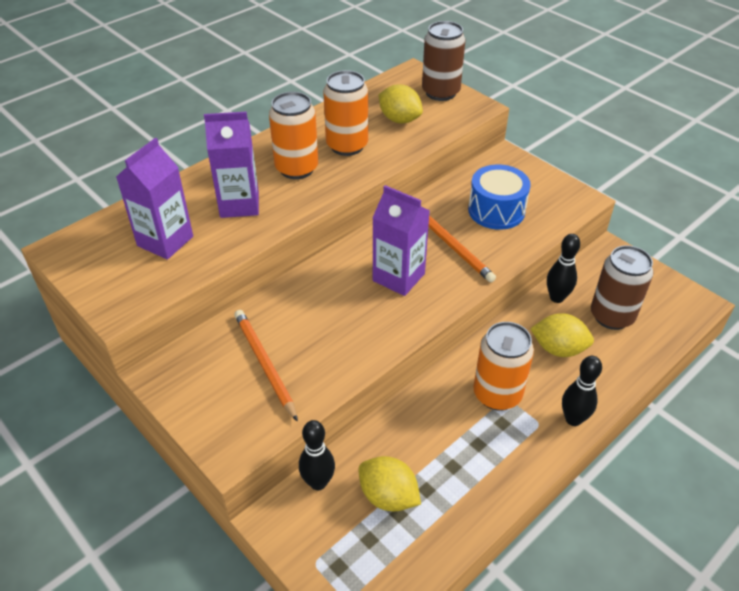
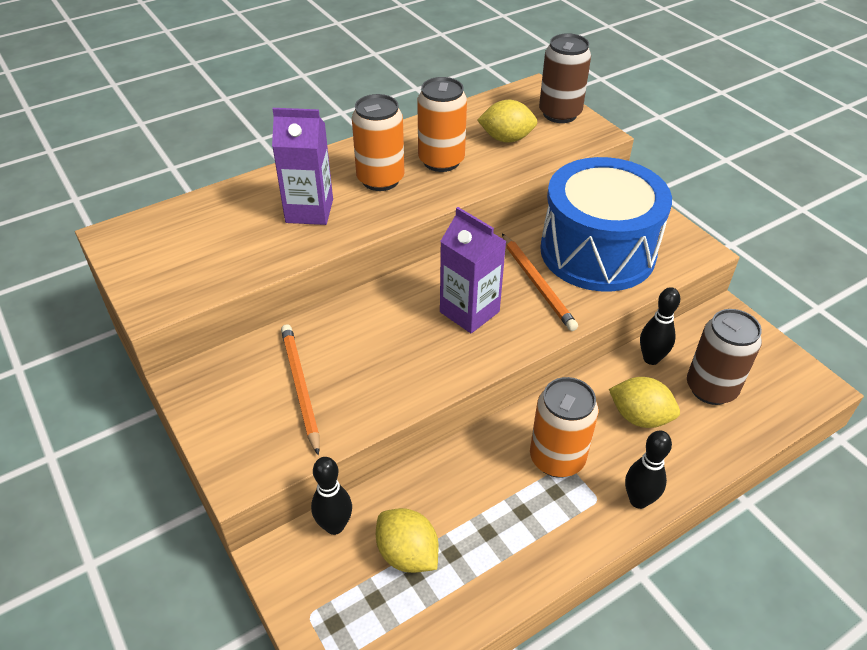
camera: 10 degrees right, 0 degrees up
purple carton [116,138,193,260] -> none
yellow lemon [378,85,423,123] -> yellow lemon turned 45 degrees counterclockwise [477,100,538,143]
blue drum [468,164,531,230] -> blue drum [540,157,672,292], size x1.79

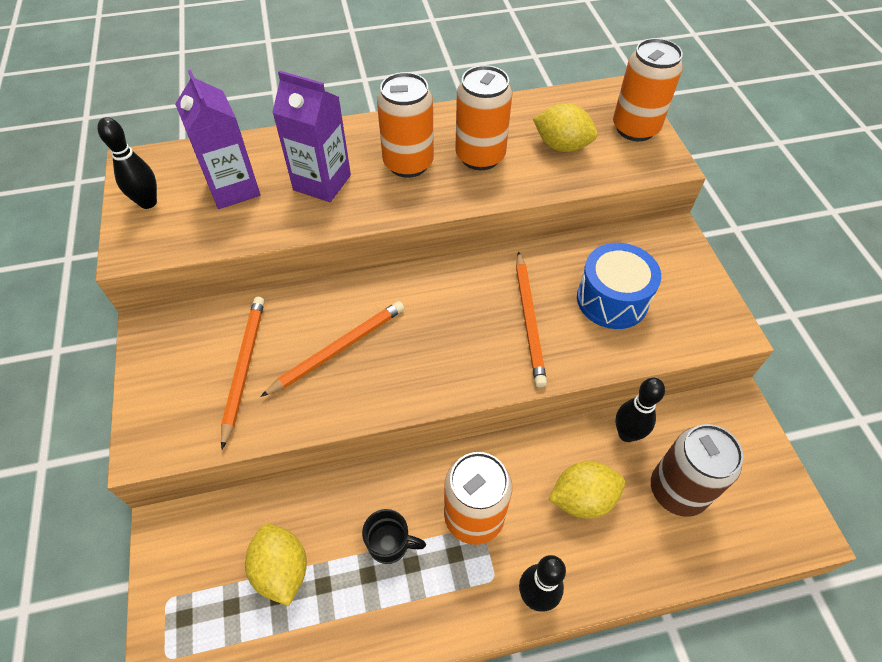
camera: 20 degrees right, 10 degrees up
black bowling pin [311,457,352,535] -> black bowling pin moved to [97,117,157,209]
purple carton [440,207,506,333] -> purple carton moved to [175,70,260,209]
brown can [539,33,591,123] -> orange can [613,38,683,141]
blue drum [540,157,672,292] -> blue drum [577,243,661,329], size x0.56
yellow lemon [609,377,680,428] -> yellow lemon turned 60 degrees counterclockwise [549,461,625,519]
none -> orange pencil [260,301,404,397]
none -> black mug [362,509,426,564]

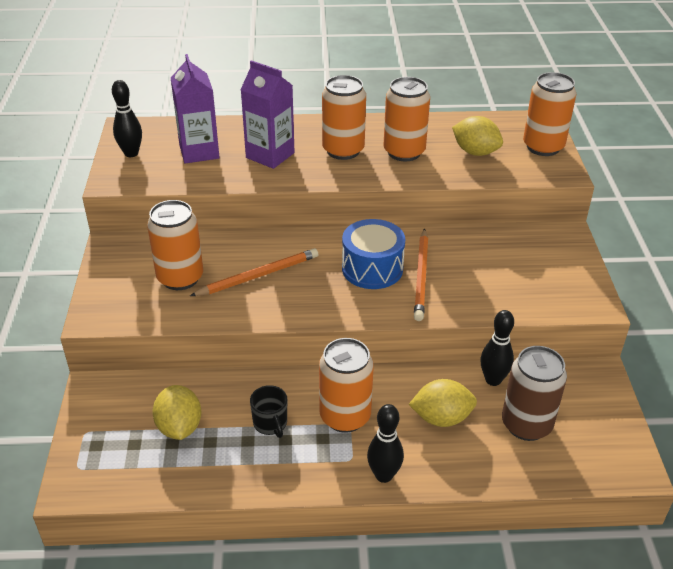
camera: 10 degrees right, 15 degrees down
orange pencil [221,297,264,449] -> orange can [147,200,203,290]
black mug [362,509,426,564] -> black mug turned 45 degrees clockwise [250,385,287,438]
blue drum [577,243,661,329] -> blue drum moved to [342,219,405,289]

